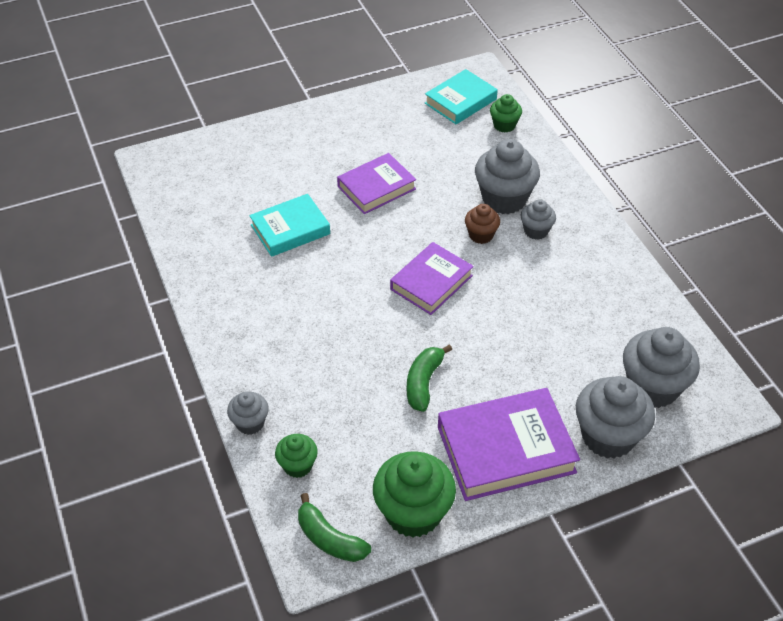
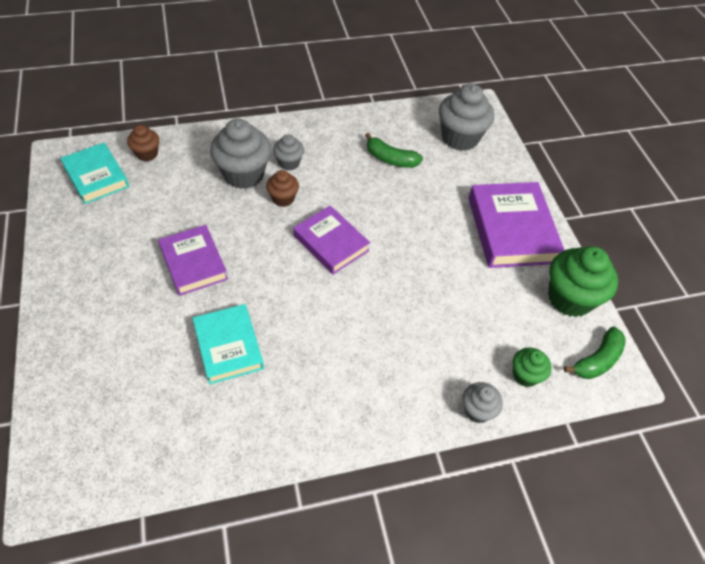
camera: 85 degrees left, 5 degrees up
green banana [407,344,452,412] -> green banana moved to [365,133,423,168]
green cupcake [490,94,522,133] -> brown cupcake [127,125,159,161]
grey cupcake [576,376,655,458] -> none

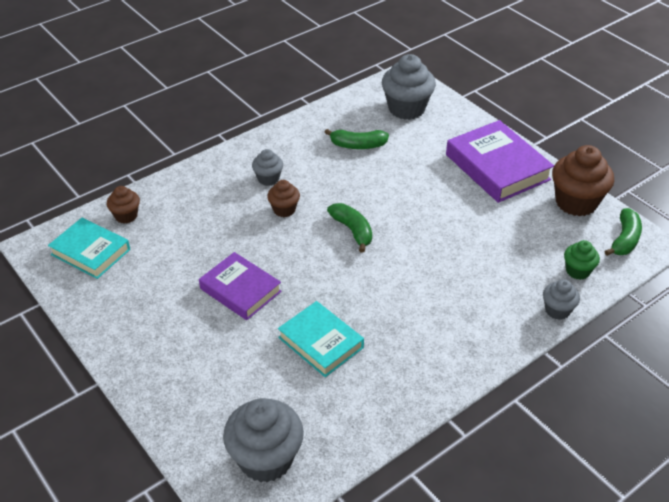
camera: 20 degrees left, 10 degrees down
grey cupcake [210,119,271,189] -> grey cupcake moved to [223,398,304,483]
purple book [293,205,370,275] -> green banana [327,203,372,253]
green cupcake [548,246,618,317] -> brown cupcake [552,145,614,216]

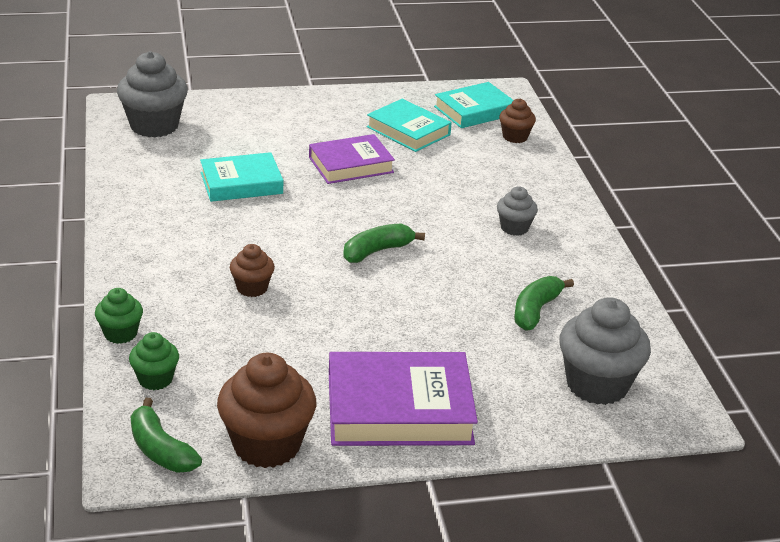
camera: 115 degrees right, 10 degrees down
brown cupcake [267,180,300,217] -> brown cupcake moved to [230,244,275,297]
green banana [327,203,372,253] -> green banana turned 150 degrees clockwise [343,224,425,263]
grey cupcake [543,279,580,320] -> green cupcake [95,288,143,344]
none -> turquoise book [367,99,452,152]

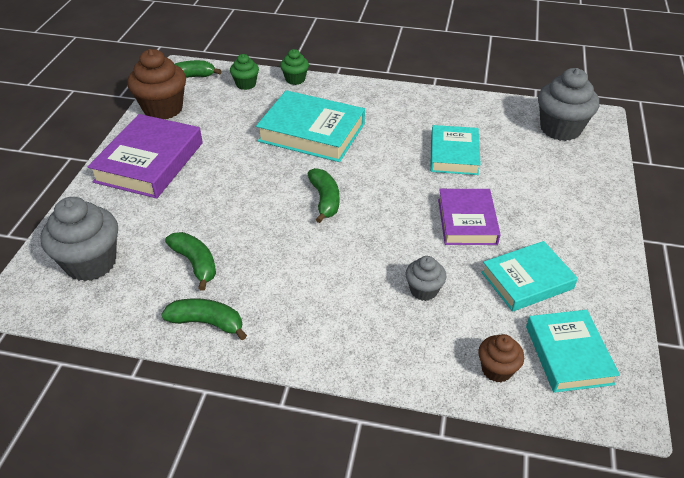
camera: 115 degrees right, 10 degrees up
brown cupcake [230,244,275,297] -> turquoise book [256,90,365,162]
grey cupcake [497,187,538,236] -> grey cupcake moved to [405,256,447,301]
none -> green banana [161,298,247,340]

